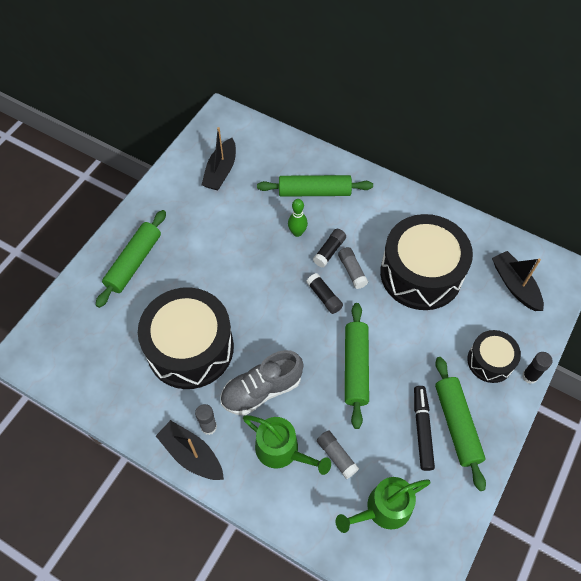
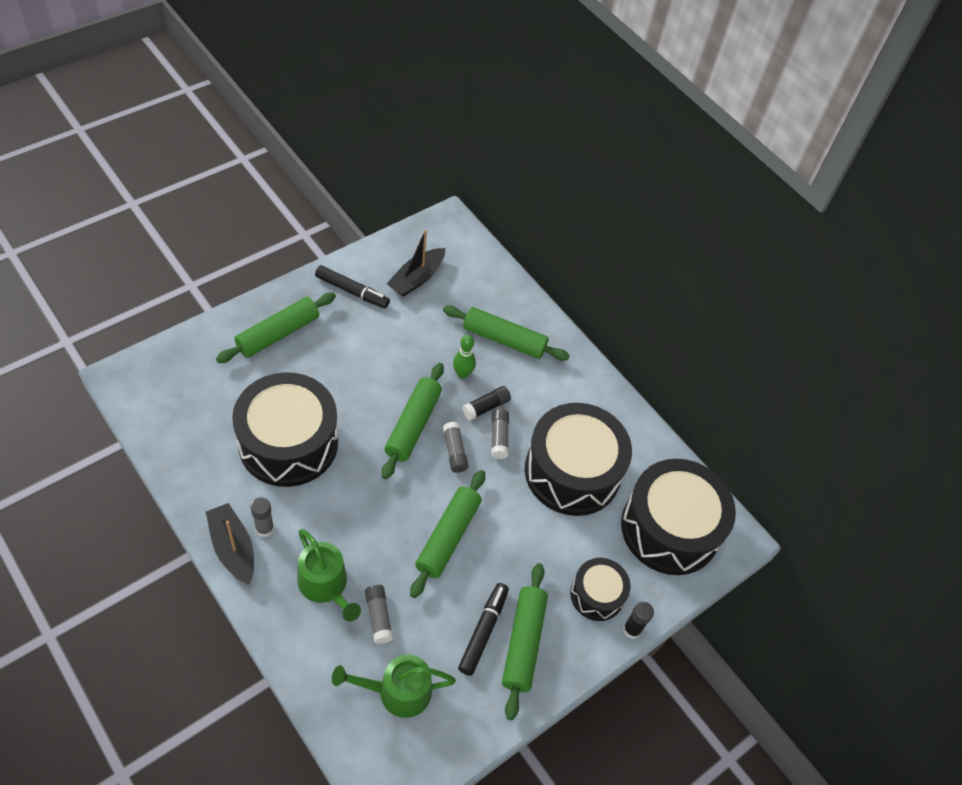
camera: 15 degrees right, 5 degrees down
grey shoe [220,350,304,416] -> none
black glue stick [306,273,343,314] -> grey glue stick [443,422,469,473]
black boat [492,251,544,311] -> black drum [621,459,736,575]
none -> black marker [315,265,390,308]
none -> green rolling pin [382,363,444,479]

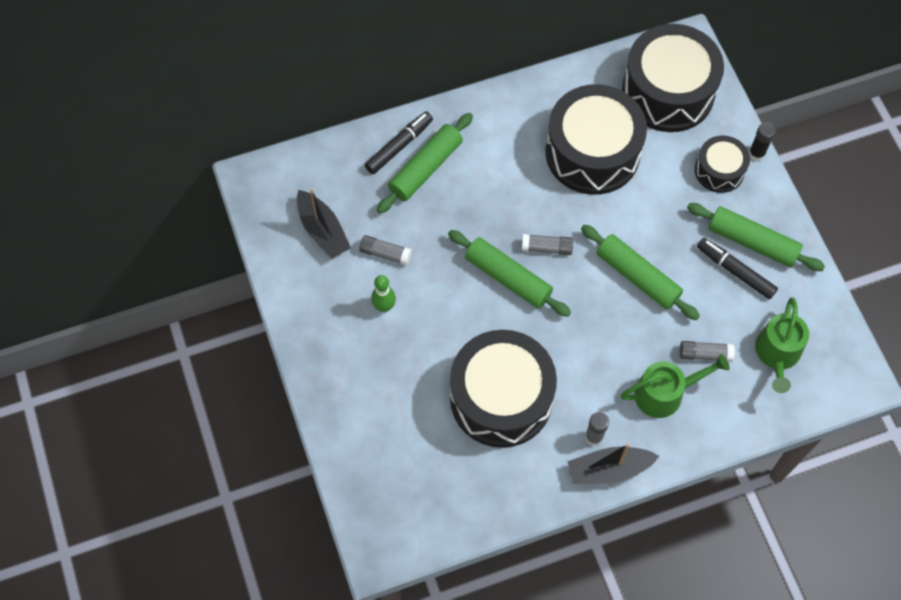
camera: 65 degrees left, 10 degrees up
green rolling pin [216,293,336,363] -> none
black marker [315,265,390,308] -> black marker moved to [365,111,433,174]
green bowling pin [453,335,476,379] -> green bowling pin moved to [371,275,396,312]
black glue stick [462,386,511,421] -> none
grey glue stick [491,409,509,459] -> grey glue stick moved to [359,235,412,265]

